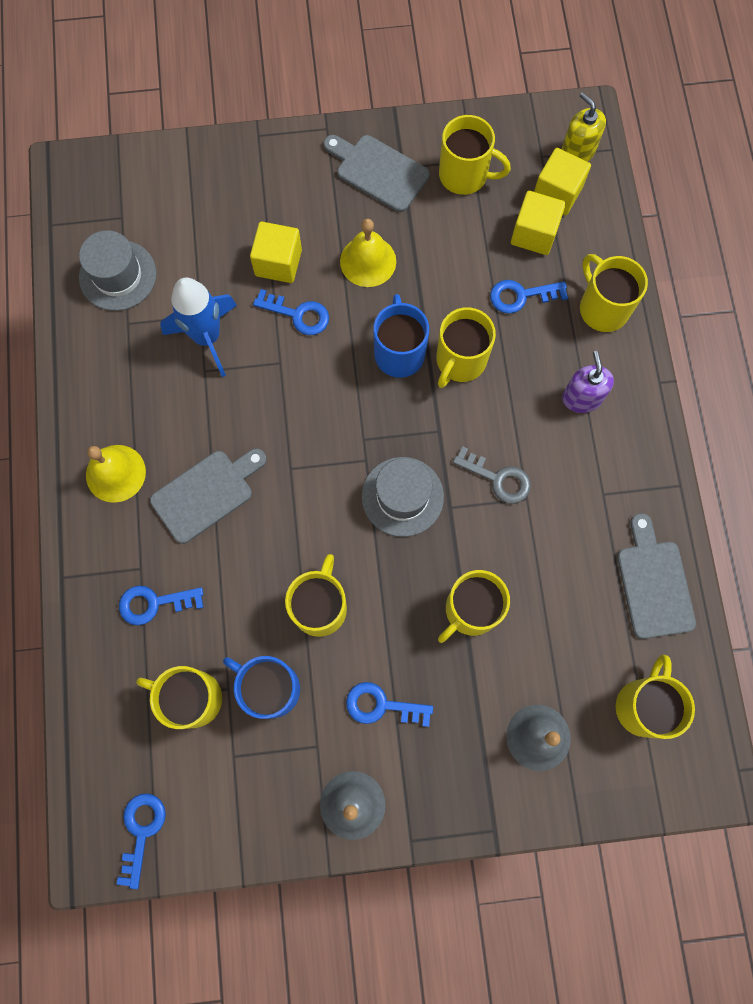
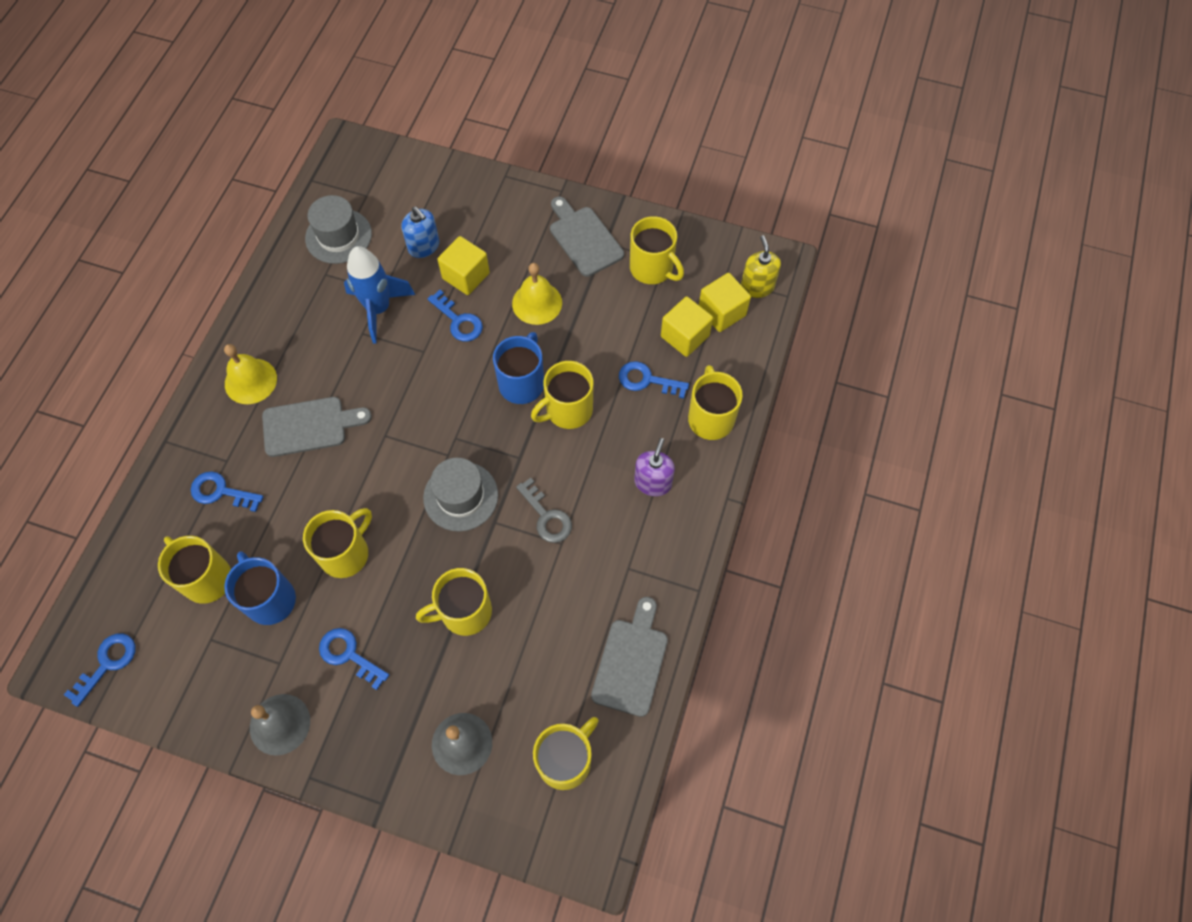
camera: 25 degrees right, 10 degrees down
none -> blue soap dispenser [402,207,439,258]

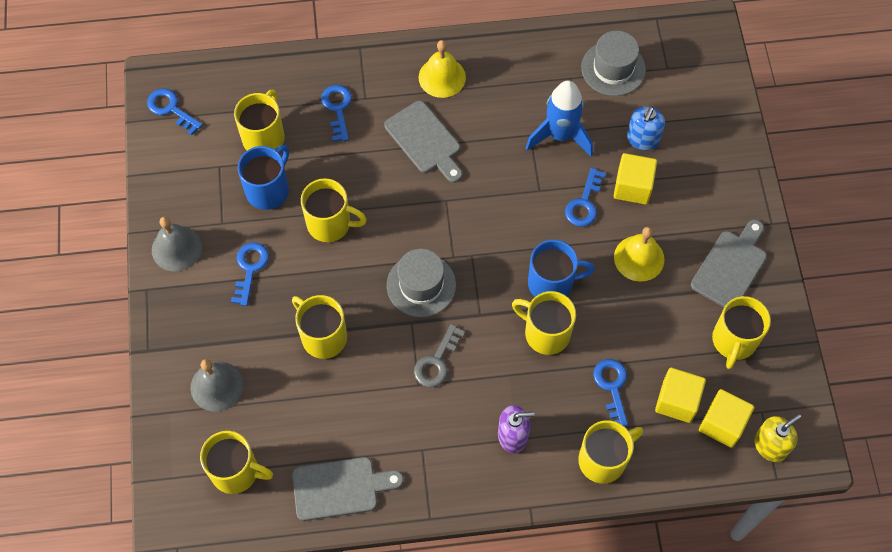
camera: 65 degrees right, 0 degrees up
blue key [64,633,136,707] -> blue key turned 150 degrees counterclockwise [147,88,203,135]

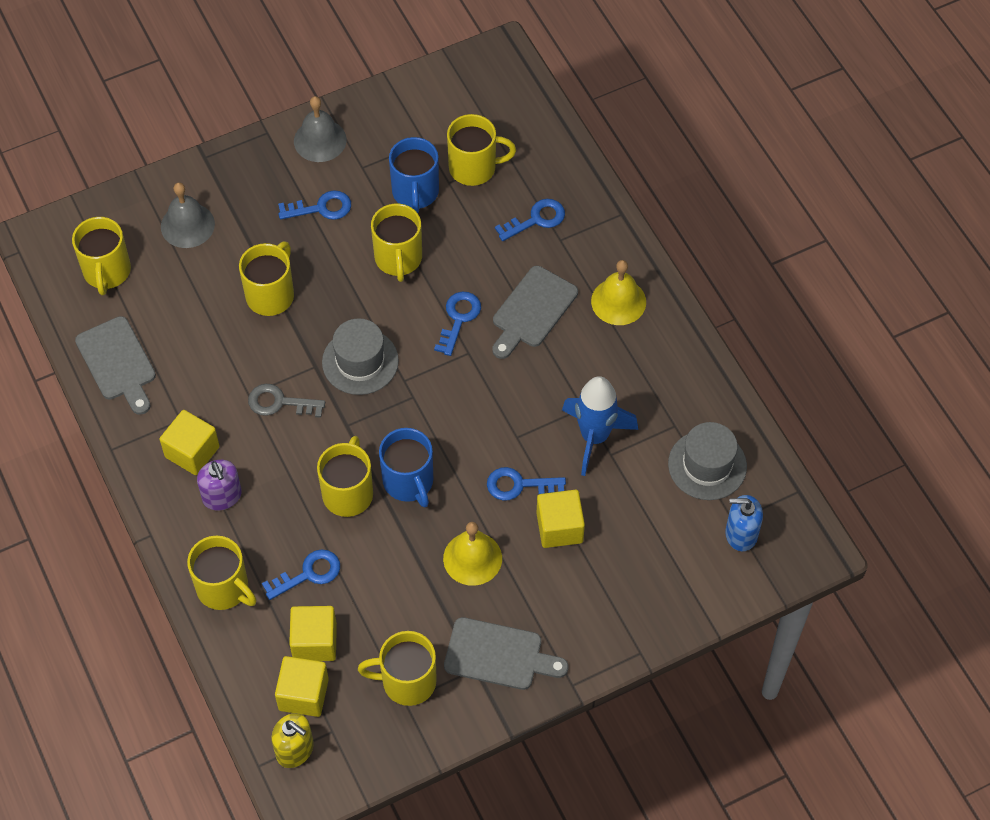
camera: 70 degrees right, 5 degrees down
blue key [147,88,203,135] -> blue key moved to [434,292,481,356]
blue mug [237,145,289,210] -> blue mug turned 75 degrees clockwise [389,137,439,213]
blue soap dispenser [627,106,665,151] -> blue soap dispenser moved to [725,495,763,551]
none -> yellow cube [159,410,220,475]

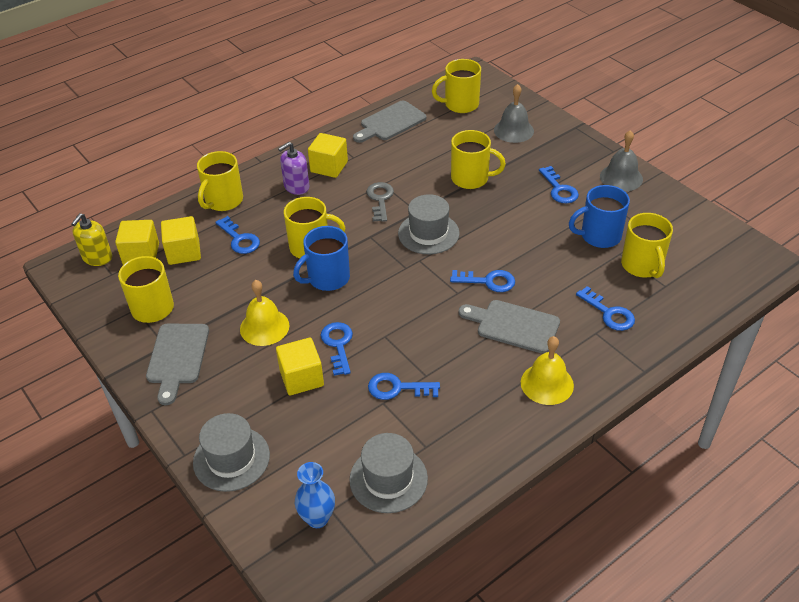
camera: 80 degrees right, 15 degrees down
yellow mug [371,204,422,282] -> none
blue rocket [562,376,638,476] -> blue key [368,373,440,400]
blue soap dispenser [725,495,763,551] -> blue vase [295,462,335,528]
none -> grey hat [193,413,270,492]

